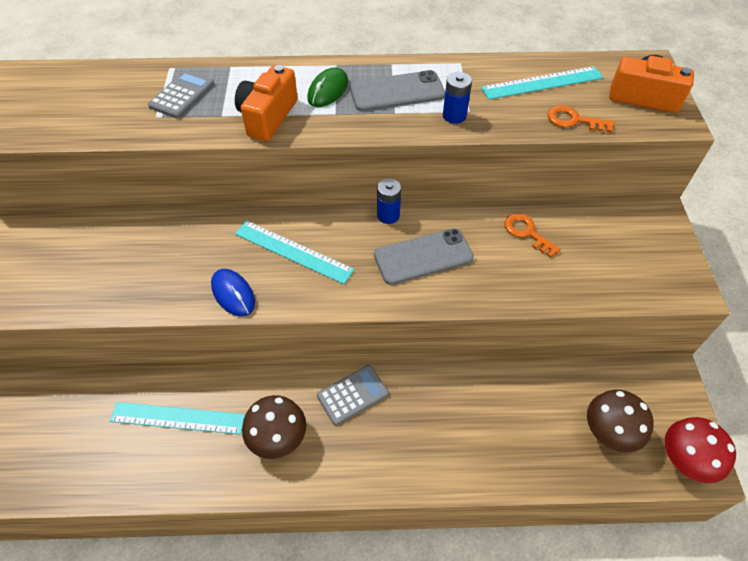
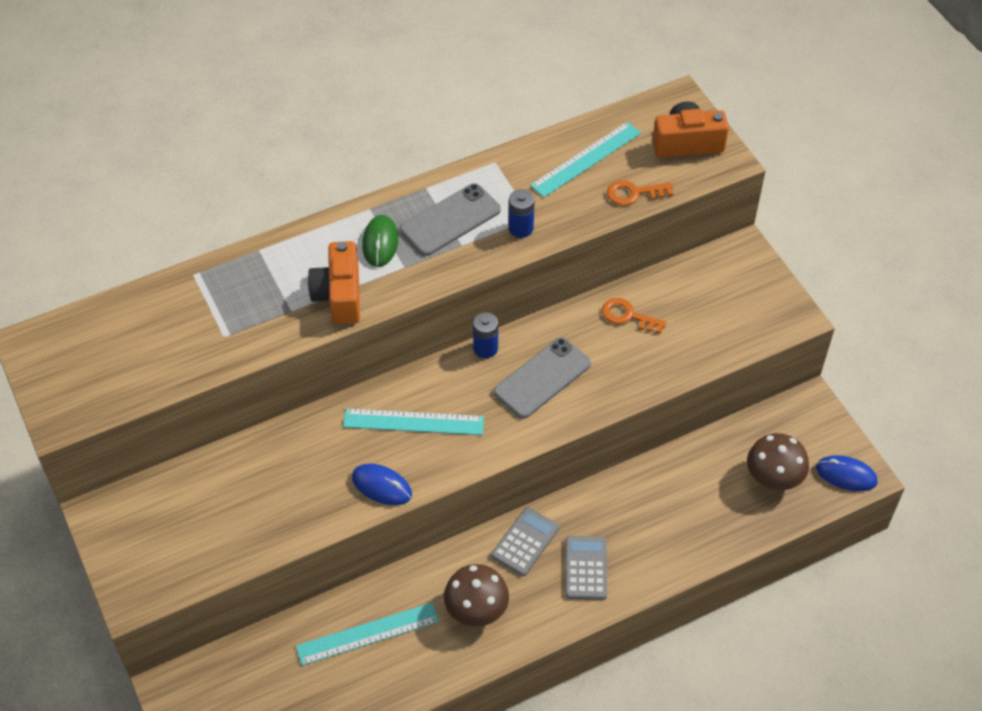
camera: 25 degrees left, 0 degrees up
grey calculator [148,70,214,118] -> grey calculator moved to [565,536,607,600]
red mushroom [665,417,736,483] -> blue mouse [816,455,877,491]

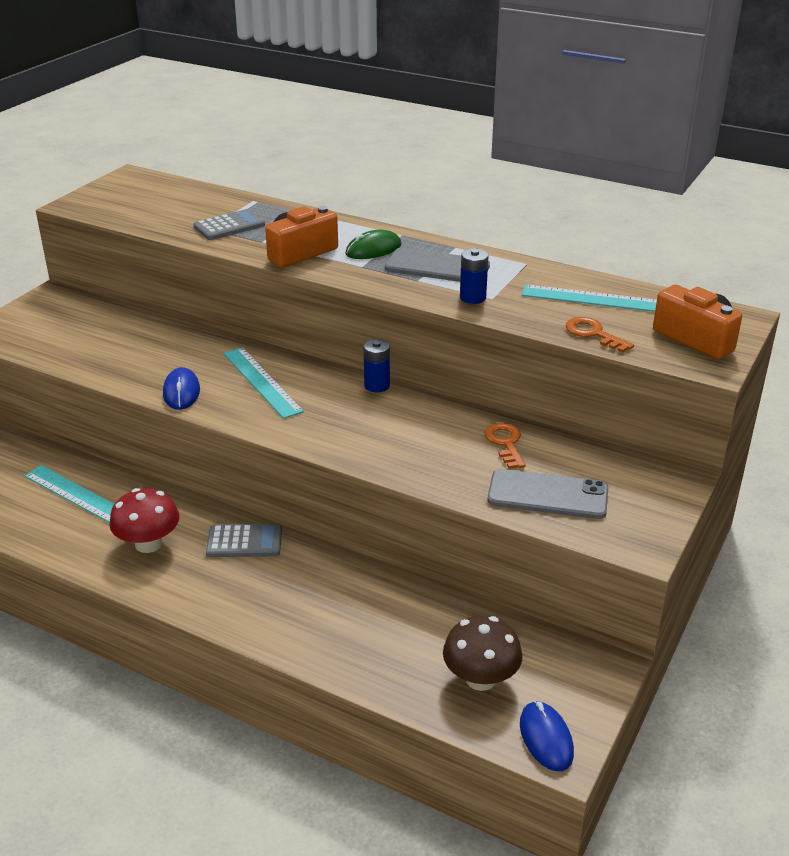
camera: 55 degrees right, 20 degrees down
brown mushroom [444,564,509,627] -> red mushroom [109,488,179,553]
grey phone [494,337,591,419] -> grey phone moved to [487,469,608,519]
grey calculator [565,536,607,600] -> grey calculator moved to [193,209,265,240]

